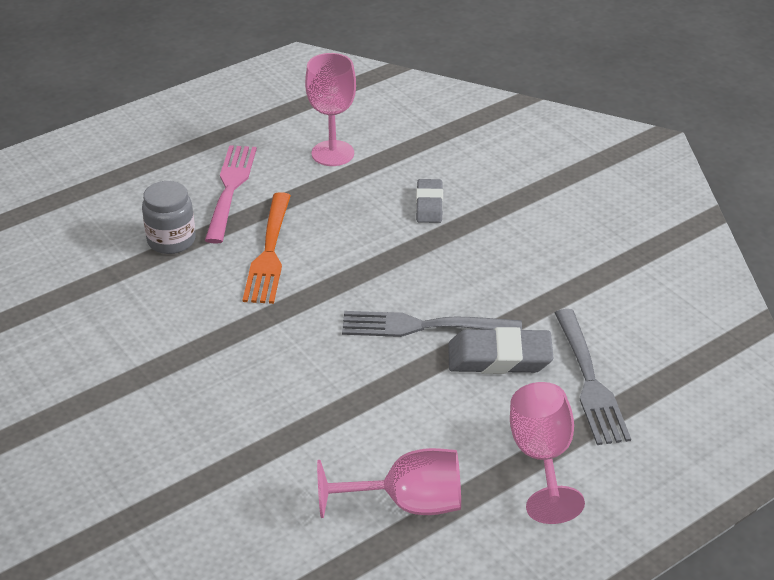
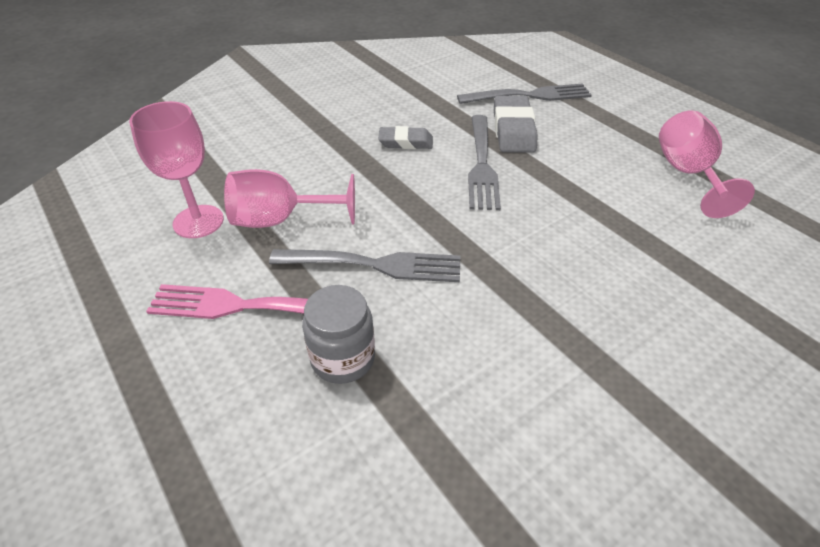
camera: 90 degrees left, 5 degrees up
orange fork [243,192,291,304] -> grey fork [269,249,460,282]
grey eraser [416,179,443,223] -> grey eraser moved to [378,126,433,149]
pink goblet [510,382,585,524] -> pink goblet moved to [224,169,355,228]

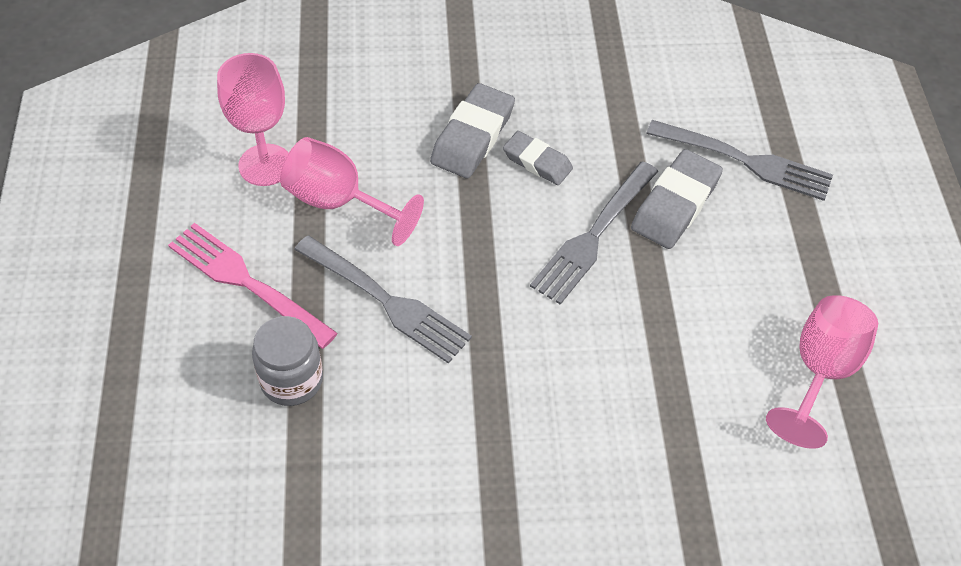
camera: 30 degrees right, 10 degrees up
none -> grey eraser [430,83,515,178]

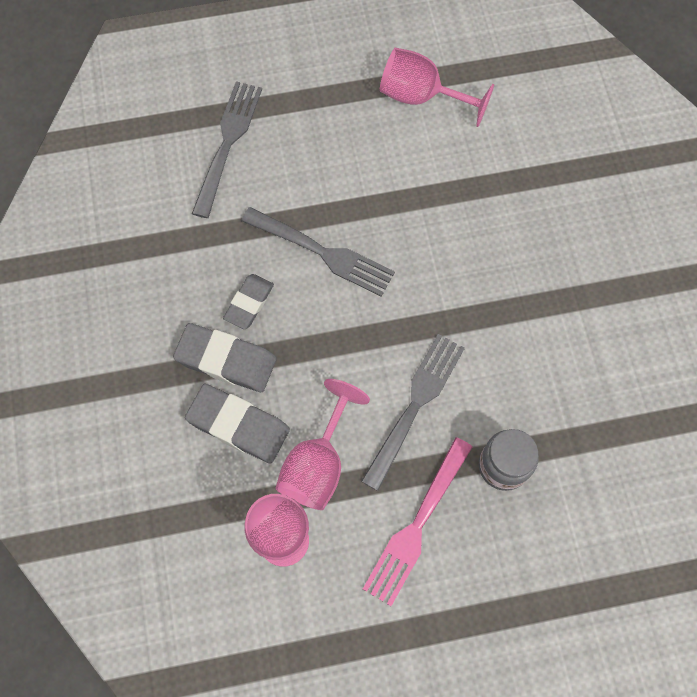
camera: 95 degrees left, 15 degrees up
grey eraser [631,149,723,249] -> grey eraser moved to [185,384,290,464]

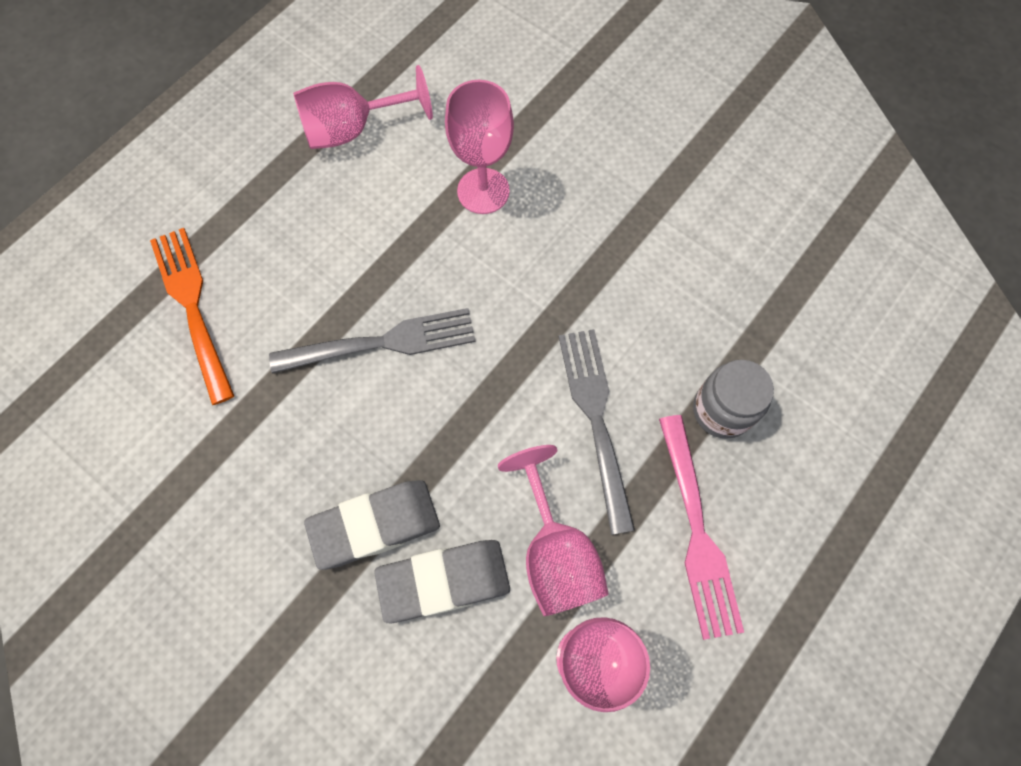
camera: 40 degrees left, 0 degrees up
grey fork [192,81,262,218] -> orange fork [150,228,234,405]
grey eraser [223,274,274,329] -> none
none -> pink goblet [445,80,514,214]

